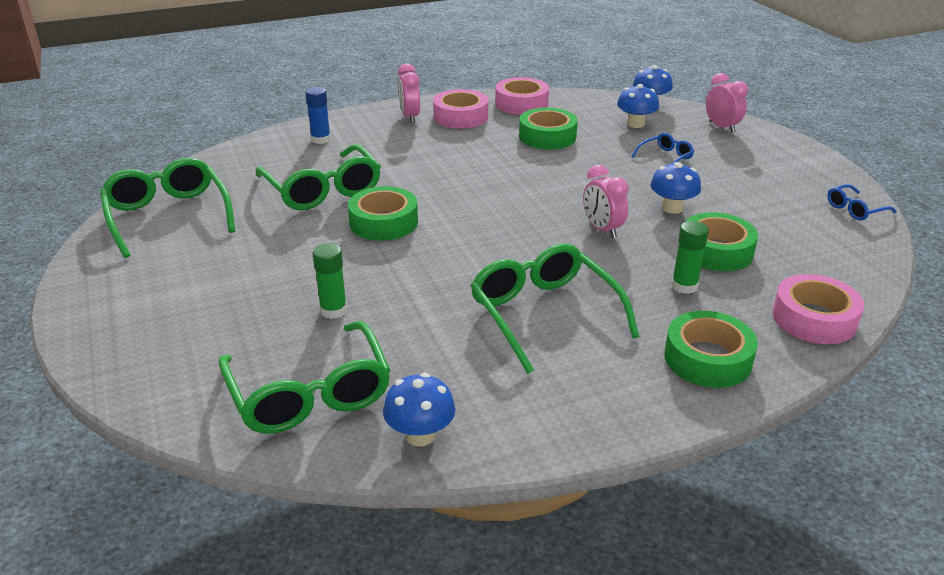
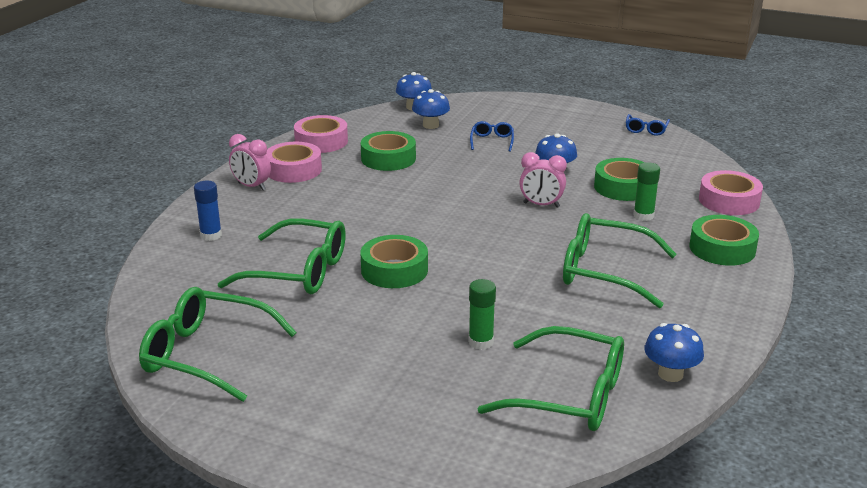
camera: 45 degrees left, 5 degrees down
pink clock [706,73,748,133] -> none

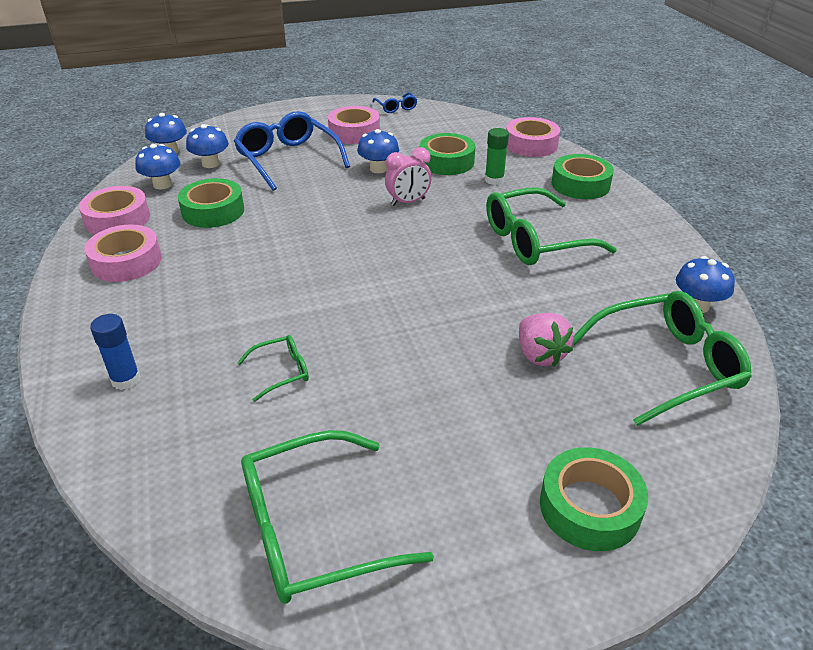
camera: 40 degrees left, 10 degrees up
green glasses [218,218,346,294] -> green glasses [237,335,309,402], size x0.48
pink clock [229,134,271,190] -> none
green tape [361,235,428,288] -> green tape moved to [540,447,648,551]
green glue stick [469,279,496,350] -> pink strawberry [519,313,573,367]
blue glasses [470,121,514,152] -> blue glasses [234,111,350,191], size x2.09
none -> blue mushroom [135,144,181,189]
none -> pink tape [328,106,380,144]

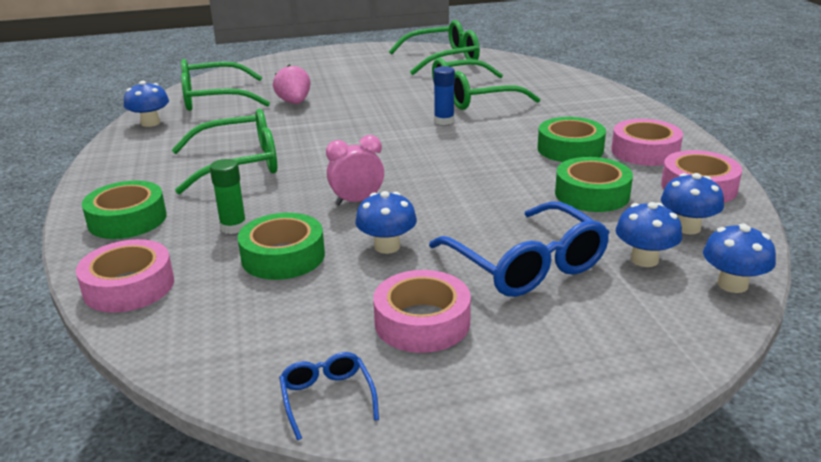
camera: 175 degrees left, 10 degrees down
blue glue stick [90,314,141,390] -> blue glue stick moved to [433,66,455,125]
green glasses [237,335,309,402] -> green glasses [432,58,540,110], size x2.09
green tape [540,447,648,551] -> green tape moved to [538,117,606,162]

